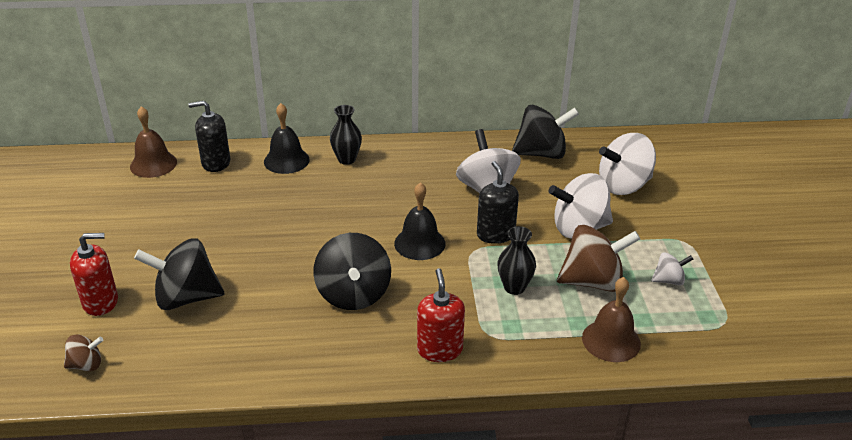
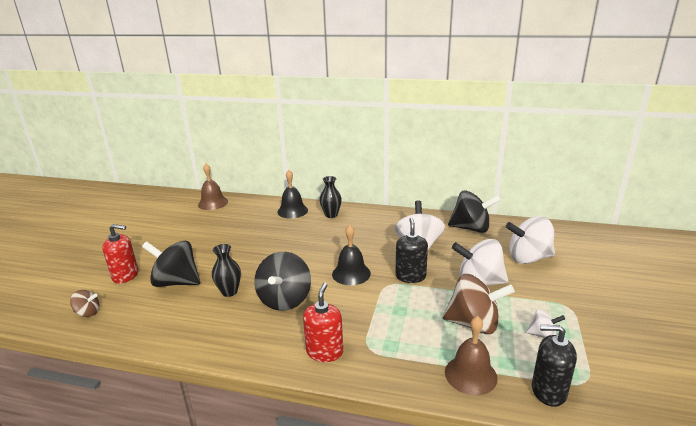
camera: 20 degrees right, 10 degrees down
black soap dispenser [188,101,230,172] -> black soap dispenser moved to [532,325,577,407]
black vase [498,226,536,295] -> black vase moved to [212,244,241,297]

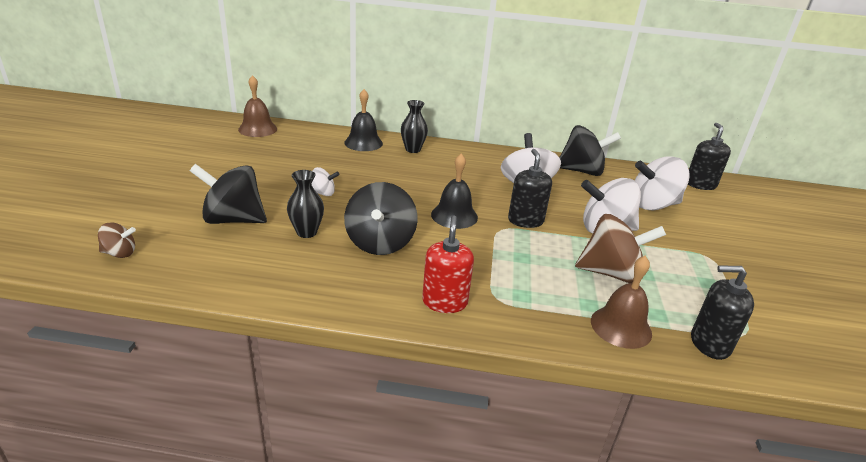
camera: 10 degrees left, 5 degrees up
red soap dispenser [102,224,138,284] -> none
white spinning top [526,309,565,338] -> white spinning top moved to [312,167,339,196]
none -> black soap dispenser [688,123,731,190]

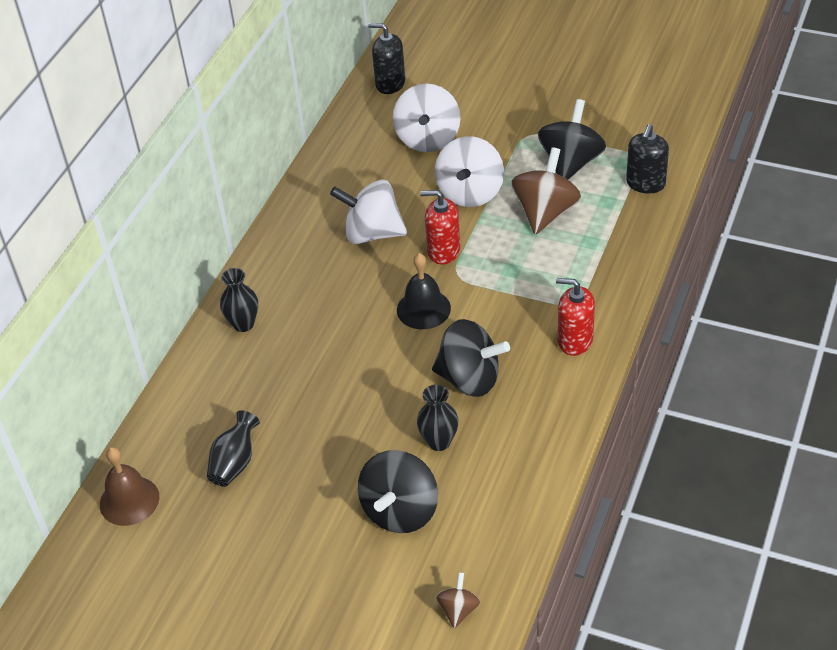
camera: 70 degrees left, 15 degrees up
white spinning top [312,167,339,196] -> none
black bell [344,89,383,151] -> none
black soap dispenser [508,149,552,228] -> red soap dispenser [420,190,460,265]
black spinning top [559,125,621,176] -> black spinning top moved to [538,99,606,180]
brown bell [591,256,652,349] -> none
none -> black vase [207,410,260,487]

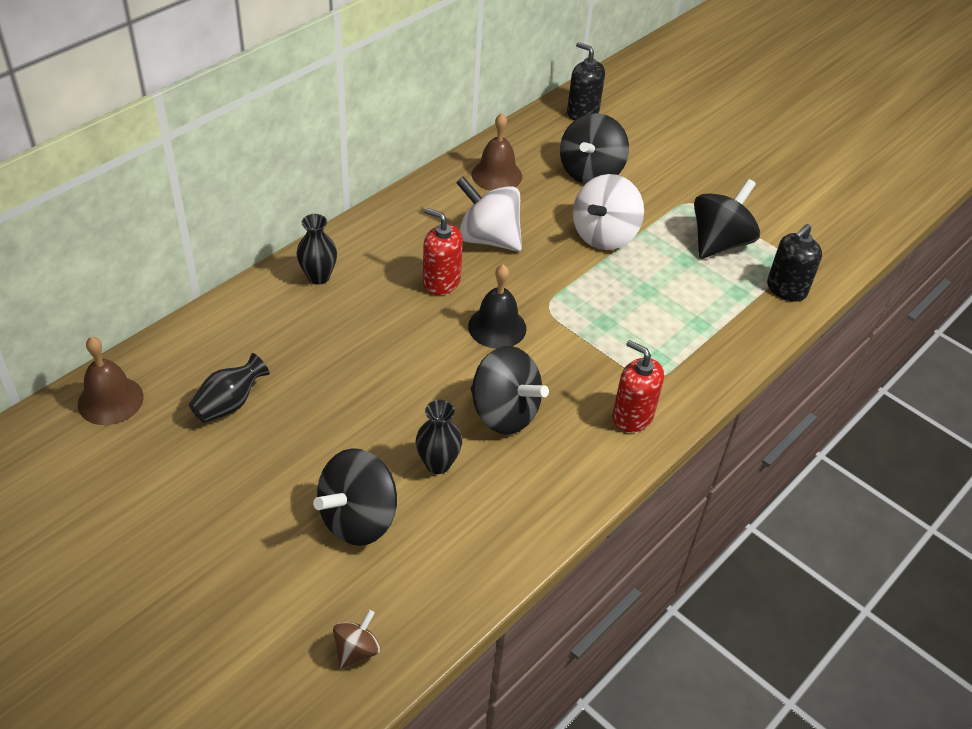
camera: 15 degrees right, 0 degrees up
white spinning top [393,83,461,152] -> black spinning top [560,113,629,184]
red soap dispenser [420,190,460,265] -> red soap dispenser moved to [423,208,463,295]
brown spinning top [511,147,581,235] -> none
none -> brown bell [472,113,522,191]

